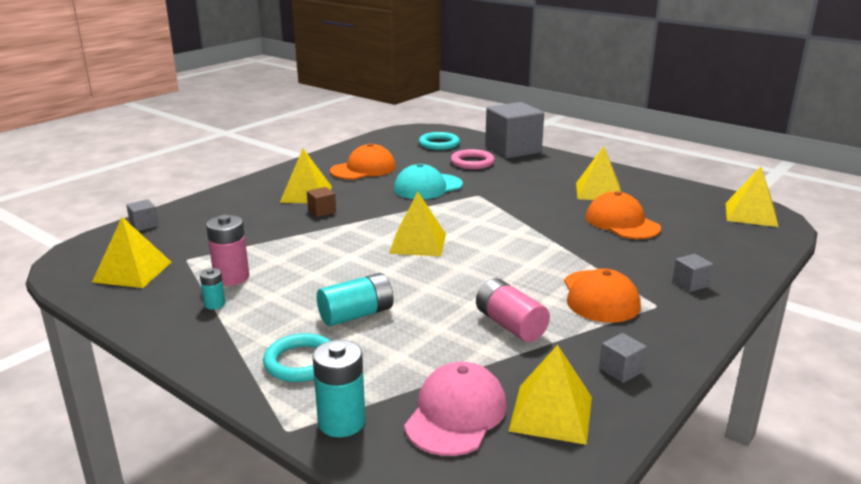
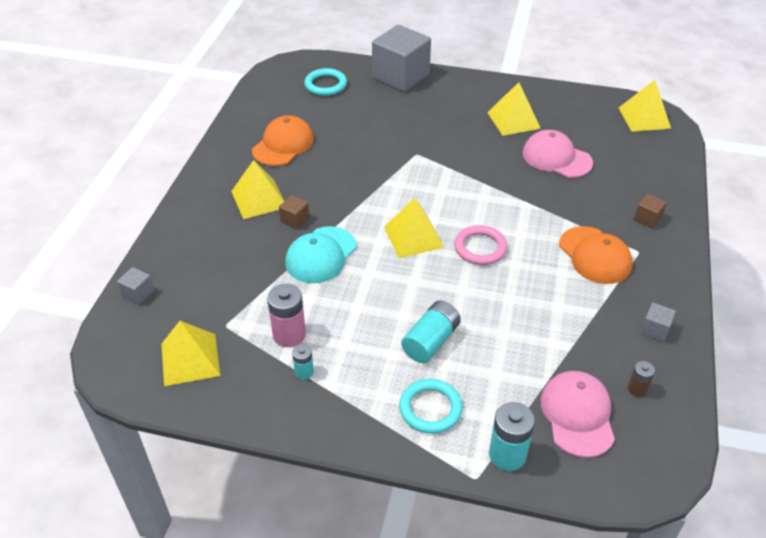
camera: 25 degrees left, 20 degrees up
turquoise cap [394,163,463,199] -> turquoise cap moved to [285,226,356,283]
pink ring [451,149,495,169] -> pink ring moved to [454,225,508,265]
pink battery [476,278,550,342] -> none
yellow pyramid [509,345,592,445] -> brown battery [628,361,655,397]
orange cap [586,191,661,239] -> pink cap [522,130,593,178]
grey cube [672,254,714,292] -> brown cube [634,194,667,228]

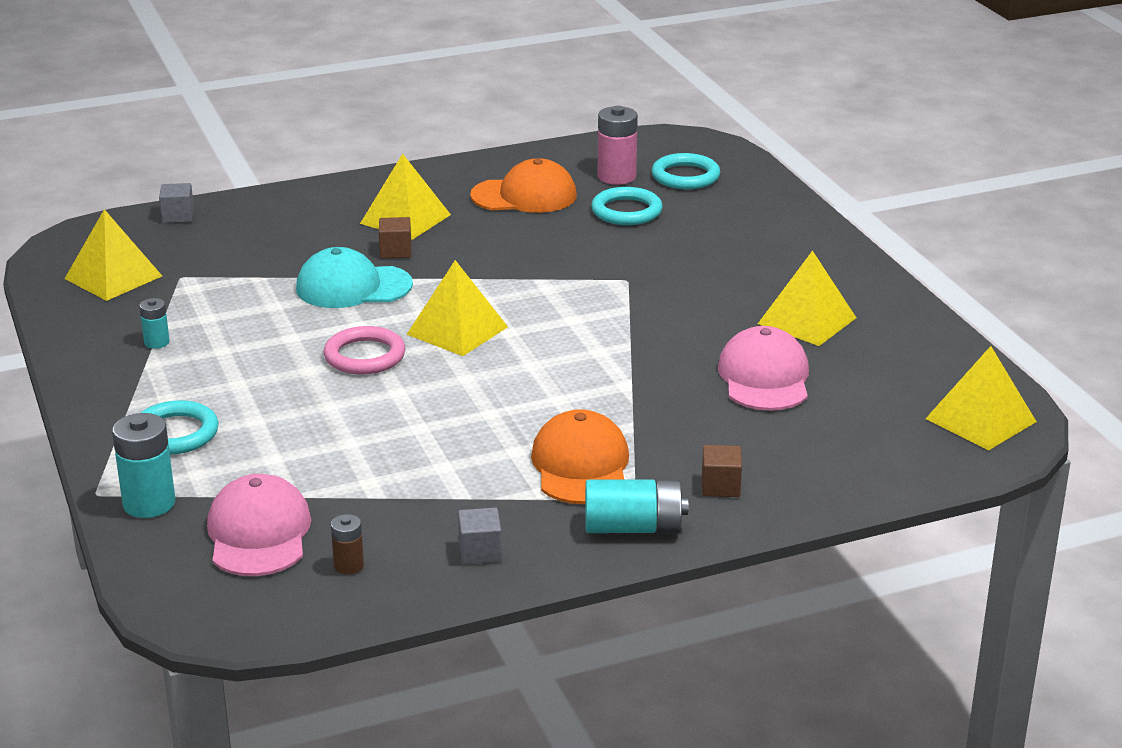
camera: 55 degrees right, 15 degrees down
pink battery [267,284,306,347] -> pink battery moved to [598,106,638,185]
grey cube [372,25,431,92] -> none
turquoise battery [401,301,461,363] -> turquoise battery moved to [585,480,688,533]
pink ring [454,225,508,265] -> pink ring moved to [324,326,406,375]
pink cap [541,371,615,458] -> pink cap turned 60 degrees counterclockwise [207,474,311,576]
orange cap [559,226,632,284] -> orange cap turned 150 degrees clockwise [531,409,629,504]
none -> turquoise ring [591,187,663,225]

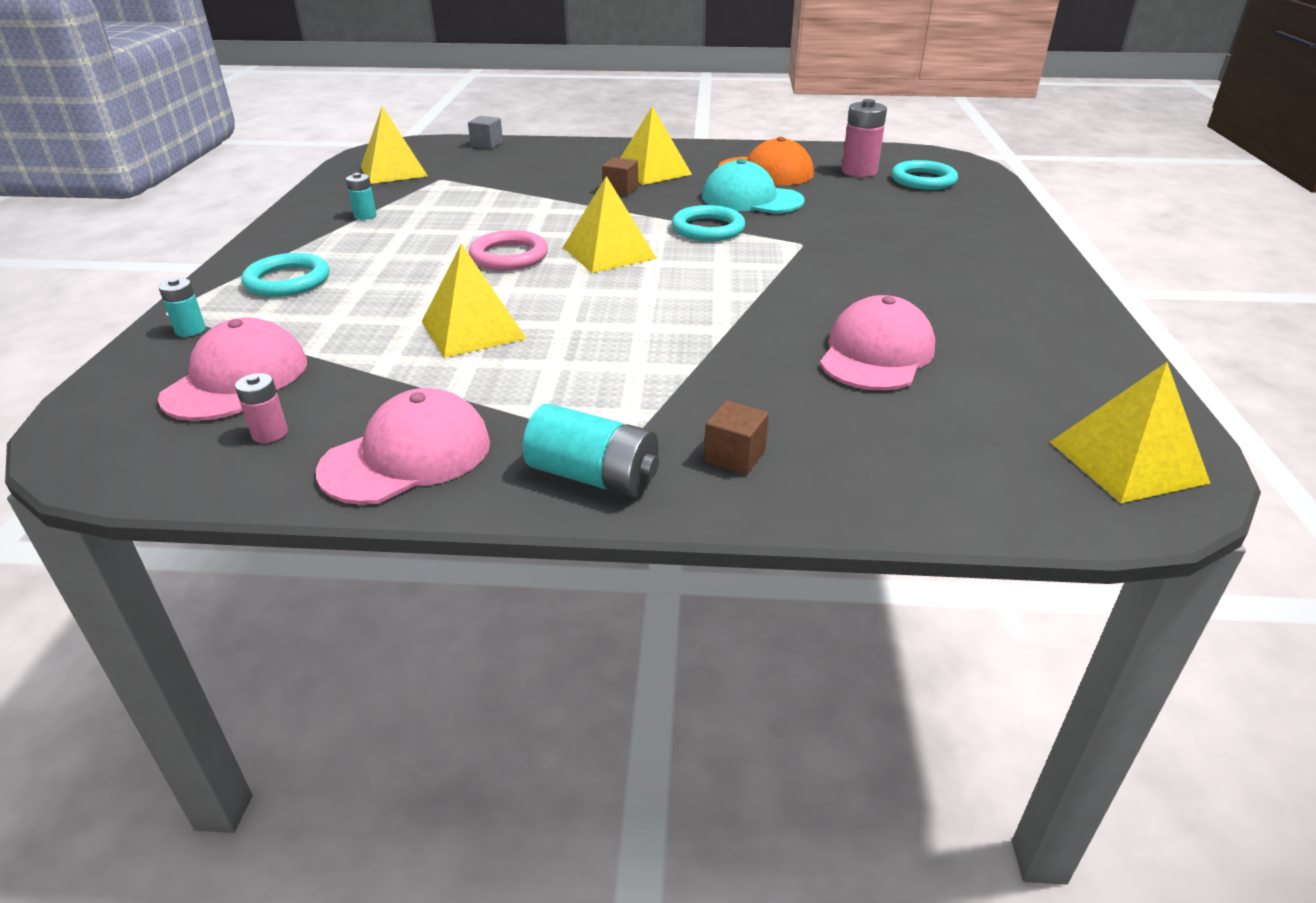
camera: 25 degrees right, 5 degrees up
turquoise battery [112,413,175,518] -> turquoise battery [158,278,206,337], size x0.55
turquoise cap [296,247,413,308] -> turquoise cap moved to [702,159,805,213]
brown battery [331,514,364,575] -> pink battery [235,373,288,443]
grey cube [458,508,502,564] -> pink cap [316,388,490,505]
orange cap [531,409,629,504] -> none
turquoise ring [591,187,663,225] -> turquoise ring moved to [672,205,745,241]
yellow pyramid [758,250,856,346] -> yellow pyramid moved to [422,243,527,358]

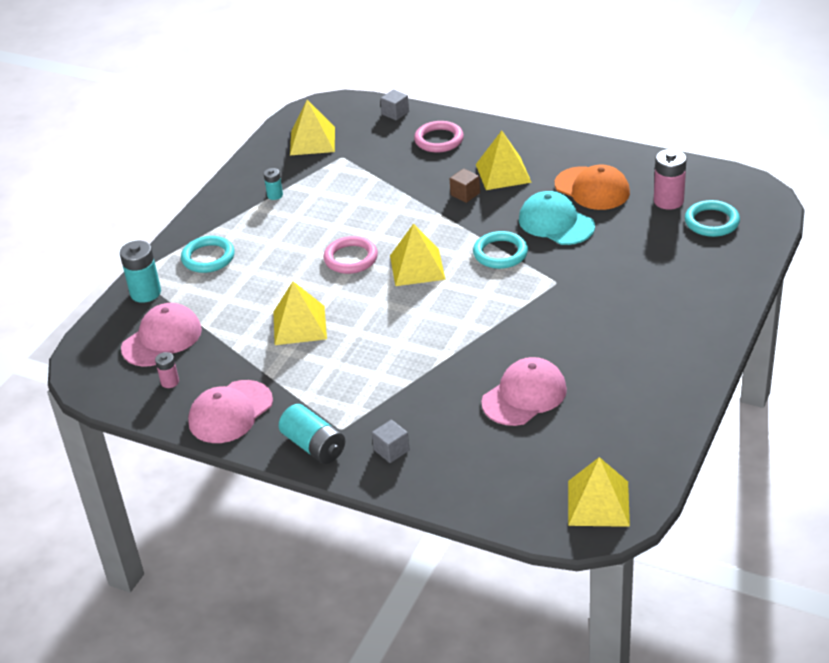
camera: 25 degrees right, 5 degrees up
turquoise battery [158,278,206,337] -> turquoise battery [120,241,161,303], size x1.81
pink cap [316,388,490,505] -> pink cap turned 150 degrees clockwise [188,380,273,443]
brown cube [704,401,769,475] -> grey cube [372,420,410,463]
none -> pink ring [414,121,464,153]

